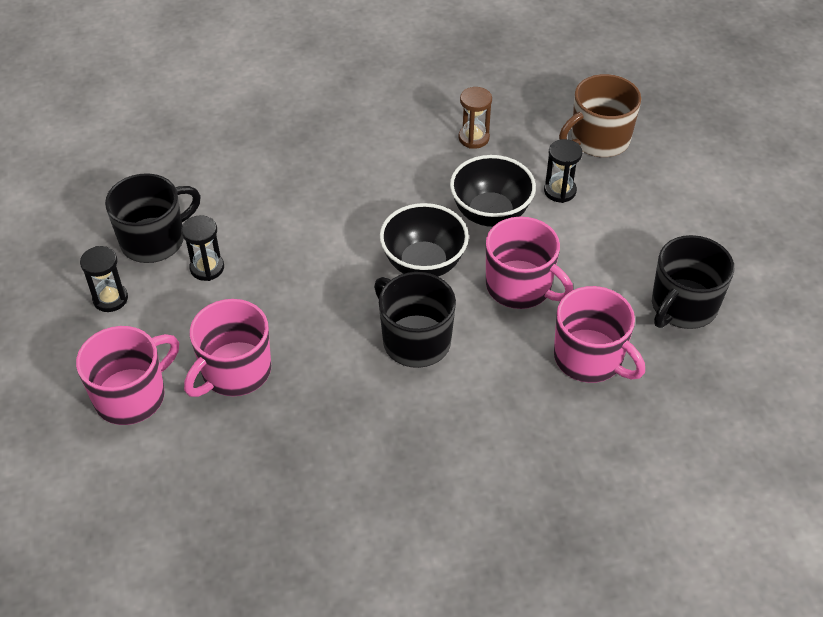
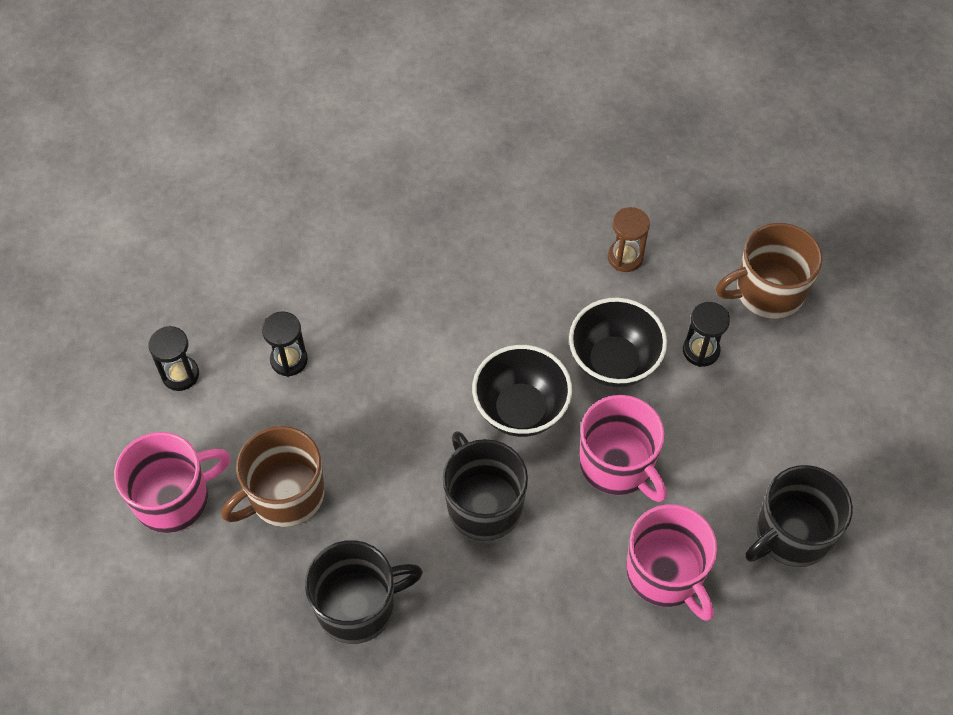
camera: 15 degrees right, 10 degrees up
black mug [105,173,201,263] -> black mug moved to [305,540,423,644]
pink mug [184,299,271,397] -> brown mug [221,426,325,527]

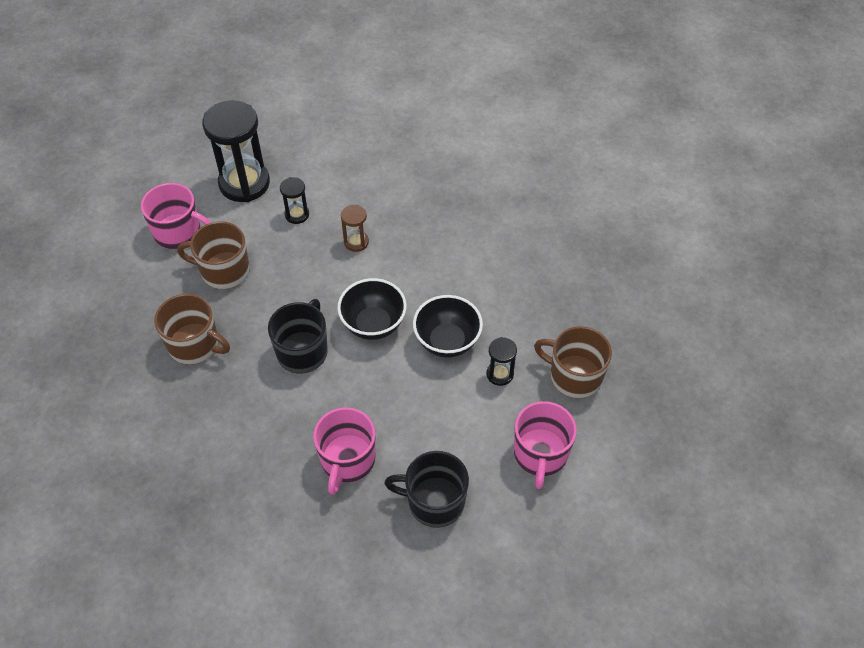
camera: 45 degrees right, 5 degrees down
black hourglass [148,326,199,391] -> black hourglass [202,100,270,202], size x2.13
black mug [305,540,423,644] -> brown mug [154,294,230,365]
pink mug [579,395,667,502] -> pink mug moved to [514,401,577,489]
brown hourglass [608,207,650,272] -> brown hourglass moved to [341,205,369,252]

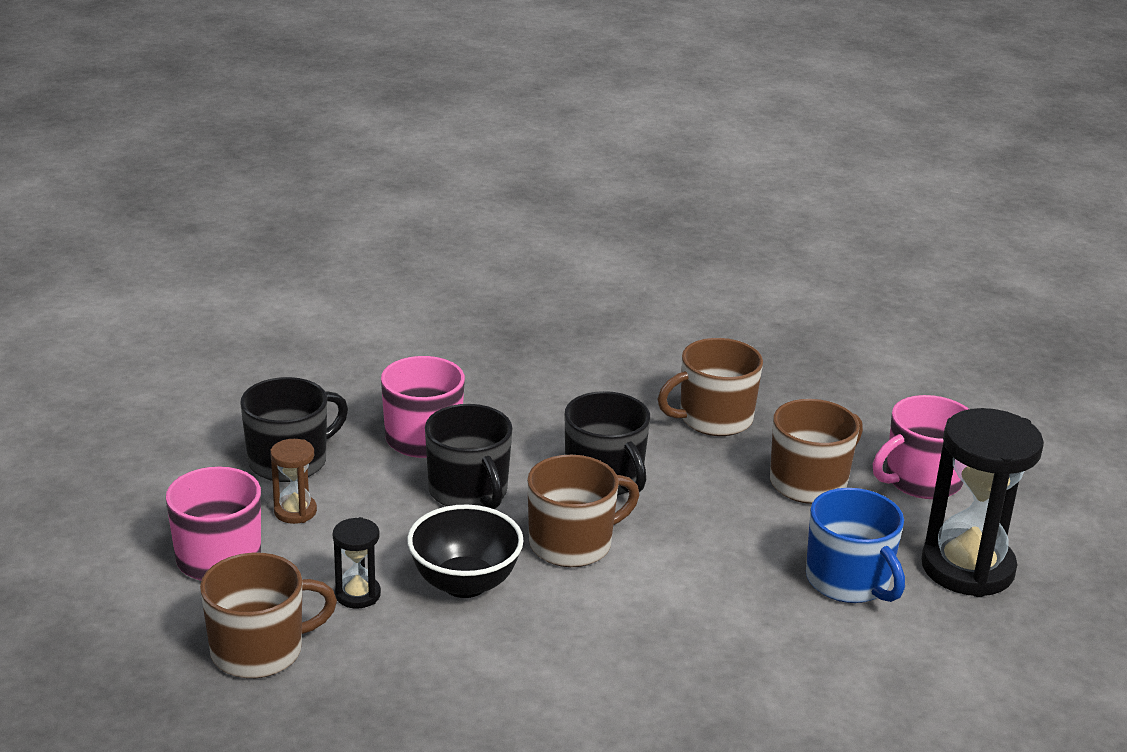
camera: 130 degrees right, 25 degrees down
black hourglass [280,177,309,224] -> blue mug [806,488,905,603]
black bowl [337,278,407,340] -> brown mug [527,455,640,567]
brown hourglass [341,205,369,252] -> brown hourglass moved to [270,439,317,524]
none -> black mug [425,404,513,509]

